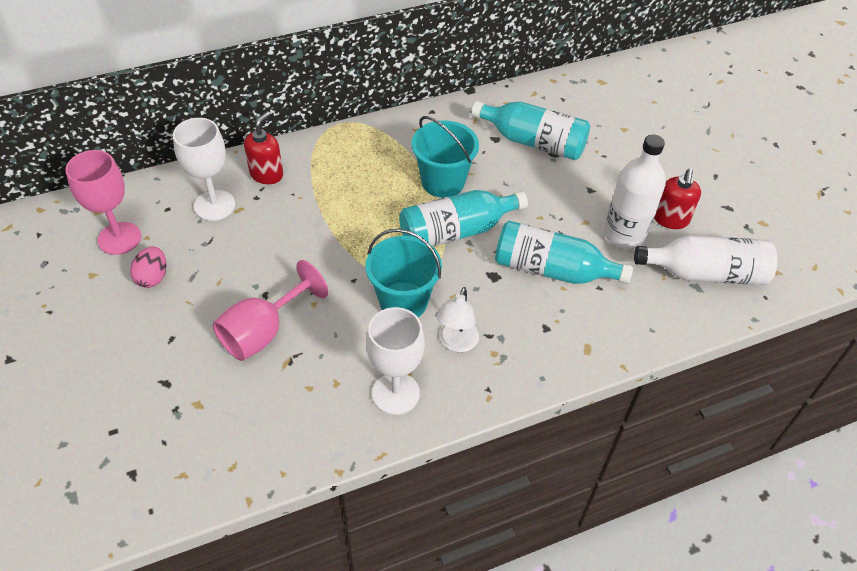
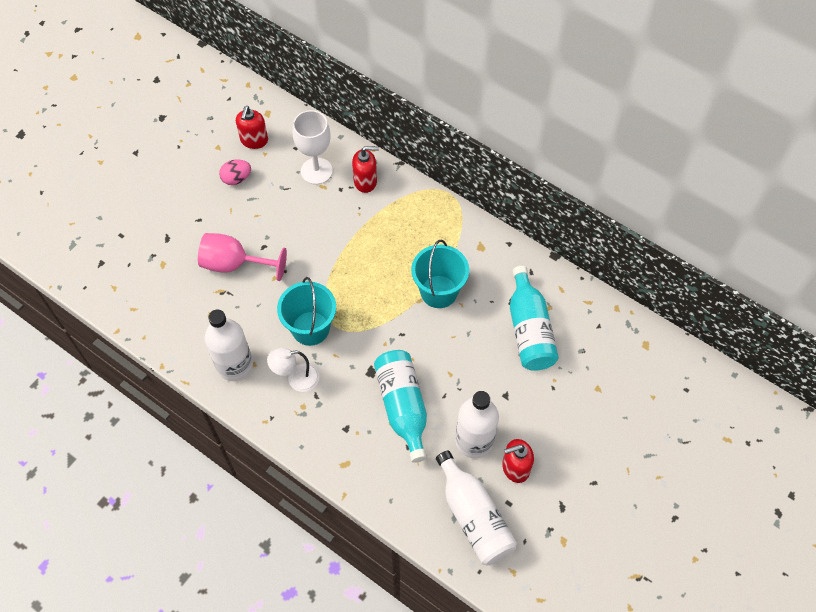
camera: 60 degrees right, 10 degrees up
pink goblet [65,150,141,255] -> red soap dispenser [236,106,268,149]
white goblet [366,307,425,415] -> white bottle [205,310,253,381]
turquoise bottle [399,190,528,247] -> none

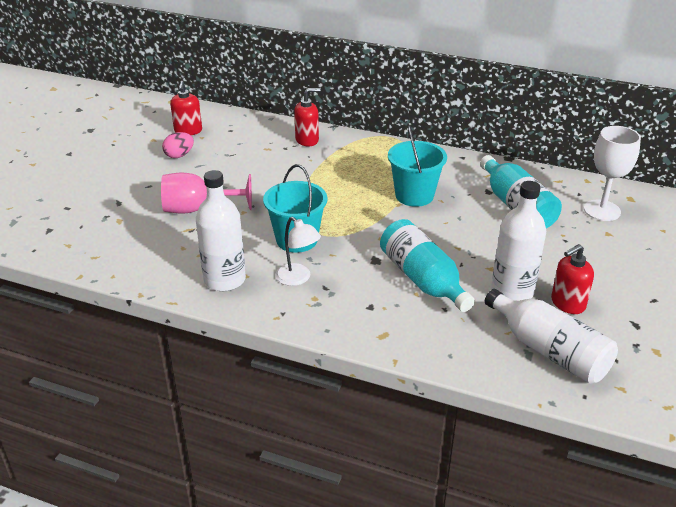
camera: 15 degrees left, 25 degrees down
white lamp [267,348,319,392] -> white lamp turned 105 degrees counterclockwise [276,217,321,286]
white goblet [292,110,333,185] -> white goblet moved to [584,126,641,221]

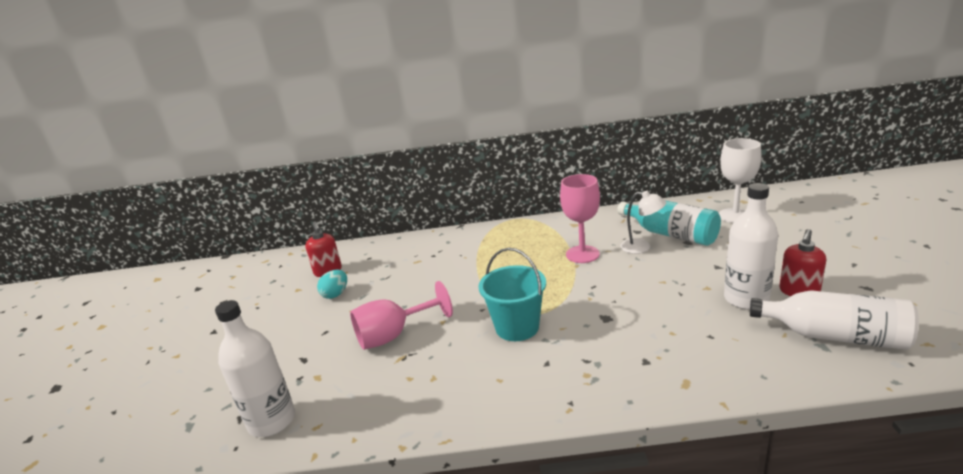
camera: 20 degrees left, 10 degrees down
pink egg [162,132,194,158] -> turquoise egg [317,270,347,299]
white bottle [196,170,246,291] -> white bottle moved to [215,300,295,437]
white lamp [276,217,321,286] -> white lamp moved to [620,191,666,254]
red soap dispenser [294,88,321,146] -> none
turquoise bottle [380,219,475,312] -> none
turquoise bucket [388,125,447,207] -> pink goblet [560,174,600,263]

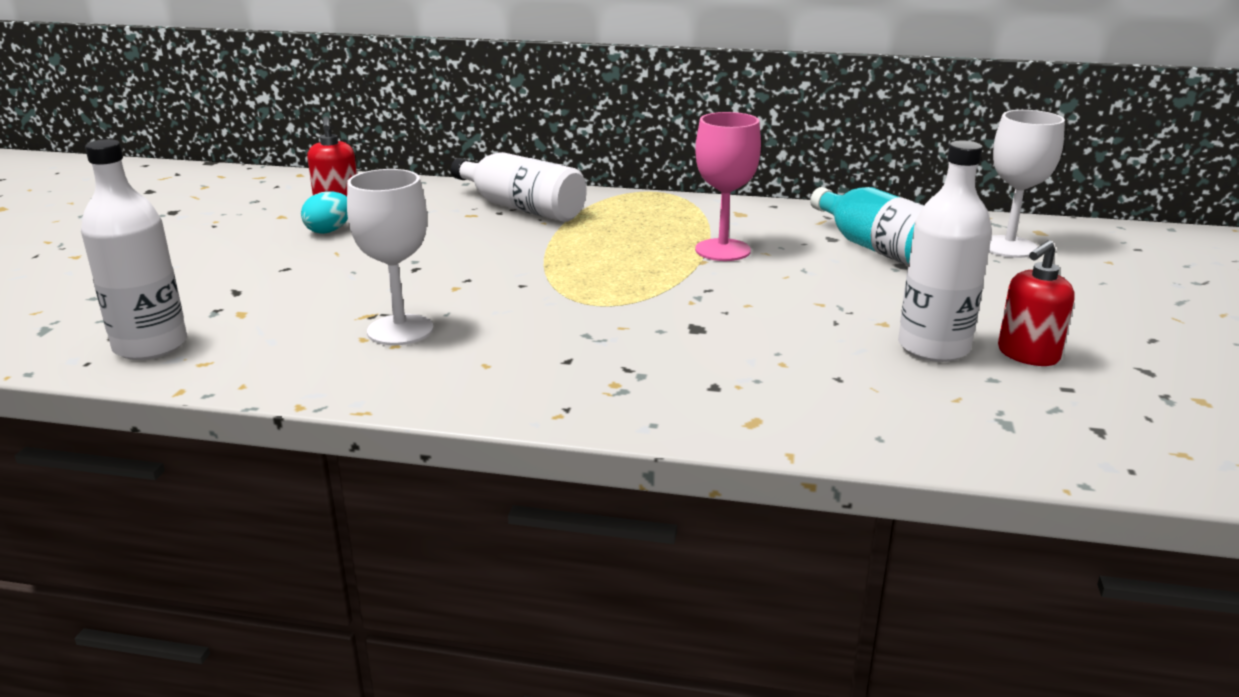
camera: 10 degrees right, 0 degrees up
pink goblet [350,281,453,350] -> none
turquoise bucket [478,248,546,341] -> none
white lamp [620,191,666,254] -> none
white bottle [750,290,919,350] -> white bottle moved to [451,152,587,222]
none -> white goblet [347,169,434,345]

